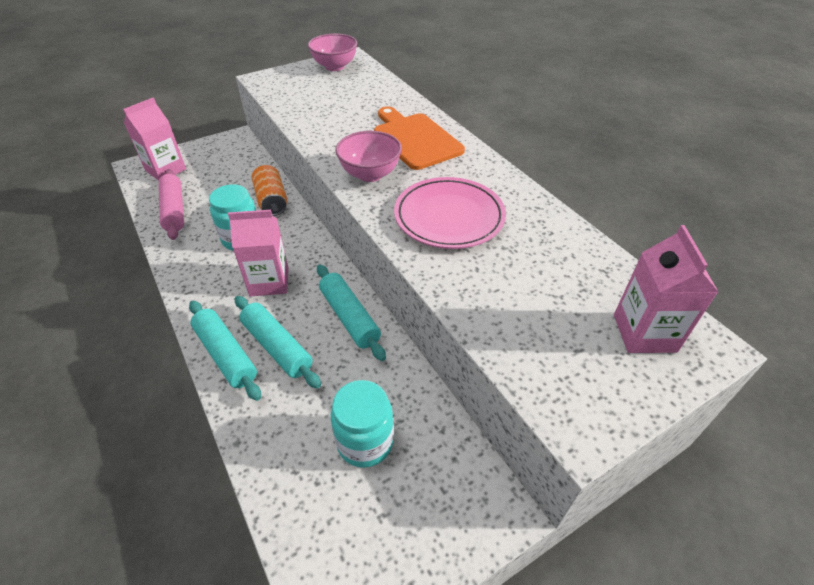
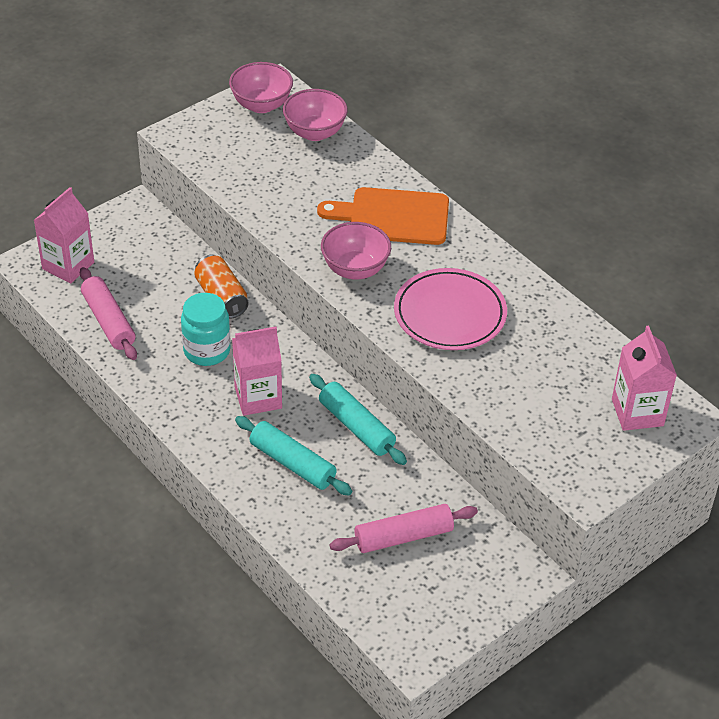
camera: 10 degrees left, 0 degrees up
turquoise rolling pin [189,301,261,401] -> none
turquoise jar [331,380,394,468] -> pink rolling pin [329,504,478,553]
orange cutting board [374,107,465,170] -> orange cutting board turned 45 degrees counterclockwise [317,187,449,245]
none -> pink bowl [283,89,348,141]

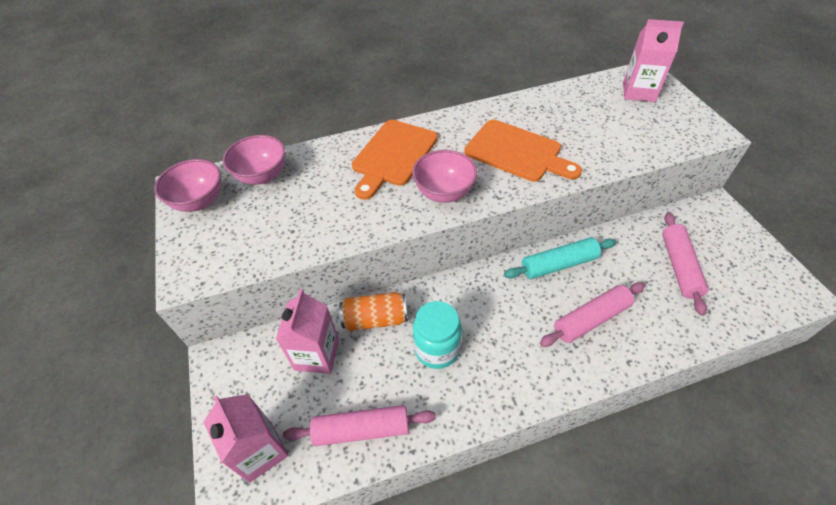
camera: 65 degrees left, 5 degrees up
pink carton [232,326,282,416] -> pink carton moved to [276,289,339,374]
turquoise rolling pin [235,416,352,495] -> pink rolling pin [540,282,645,347]
pink plate [394,268,507,350] -> orange cutting board [464,120,582,182]

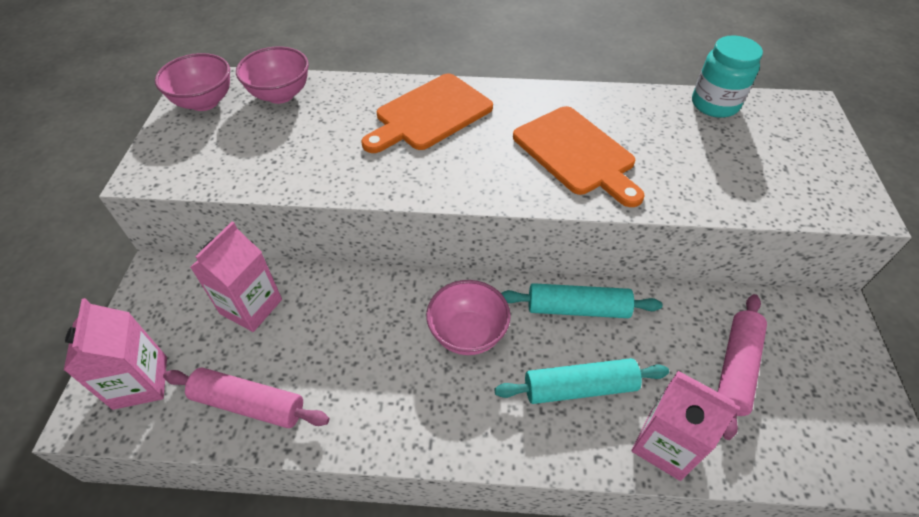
camera: 20 degrees right, 0 degrees up
orange can [339,292,408,331] -> none
pink bowl [412,150,477,203] -> pink bowl moved to [426,280,511,355]
turquoise jar [413,301,462,369] -> turquoise jar moved to [692,35,763,118]
pink rolling pin [540,282,645,347] -> turquoise rolling pin [494,358,669,404]
pink carton [623,19,684,102] -> pink carton moved to [631,371,740,481]

